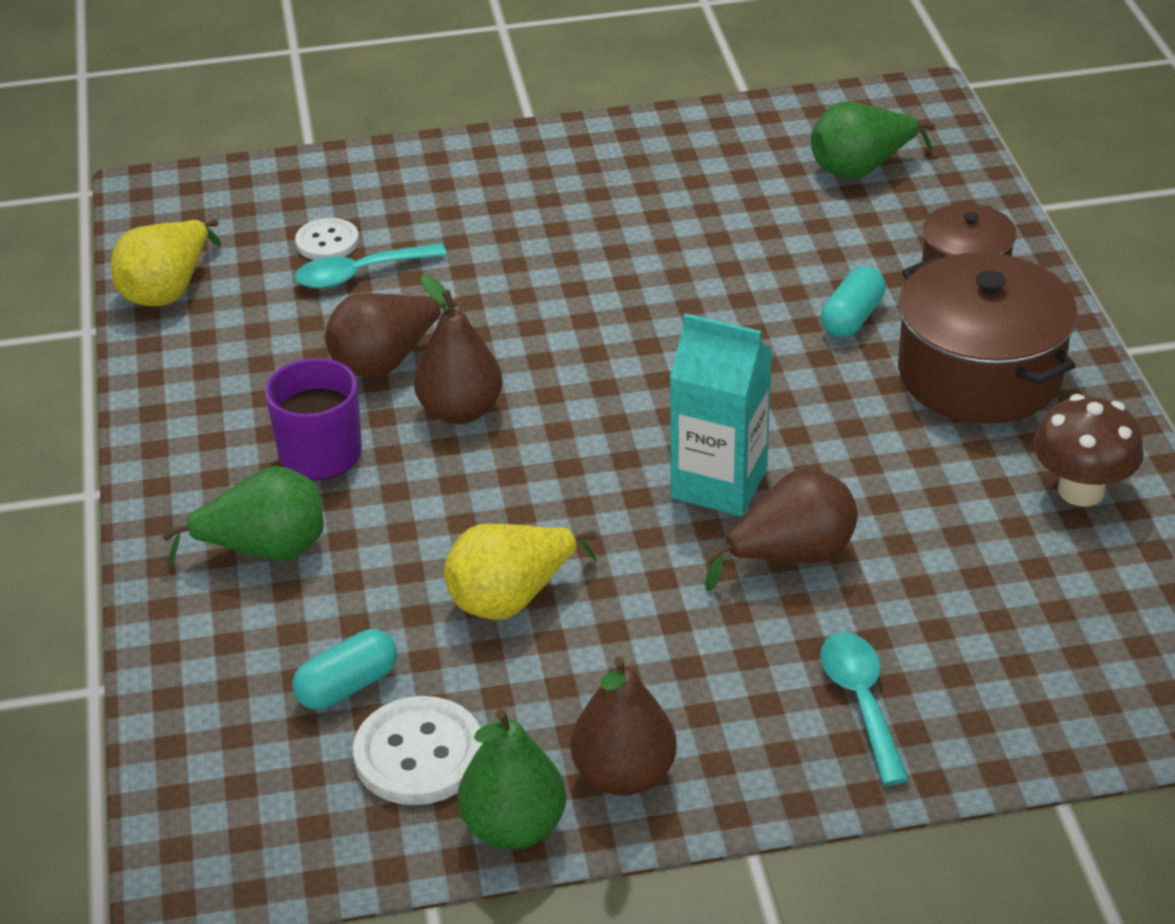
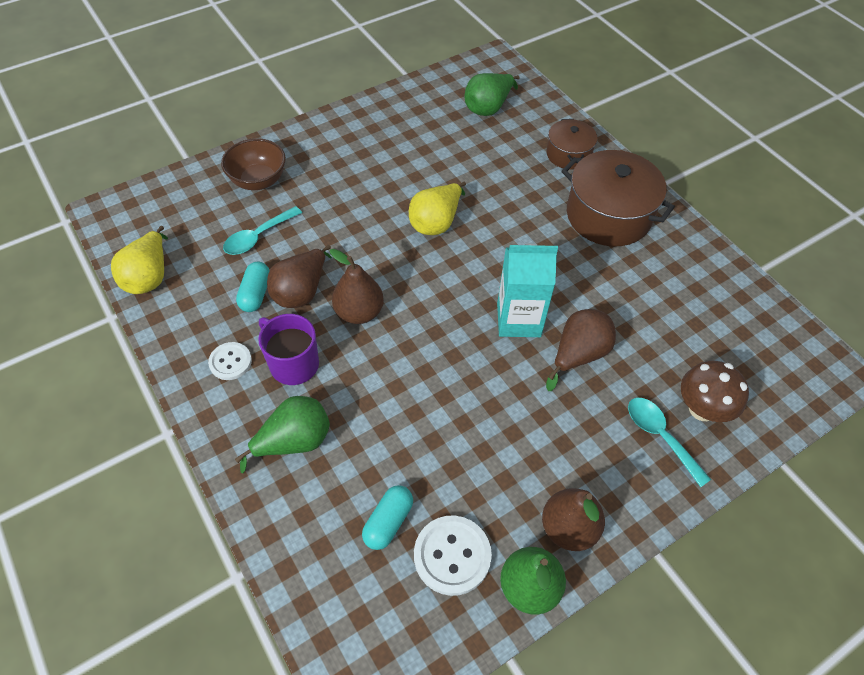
camera: 25 degrees left, 15 degrees up
white button [295,218,359,260] -> white button moved to [208,342,252,380]
yellow pear [444,524,597,620] -> yellow pear moved to [409,182,466,235]
turquoise capsule [821,266,886,338] -> turquoise capsule moved to [236,262,270,312]
brown mushroom [1033,394,1144,506] -> brown mushroom moved to [681,361,749,422]
none -> brown bowl [221,138,286,190]

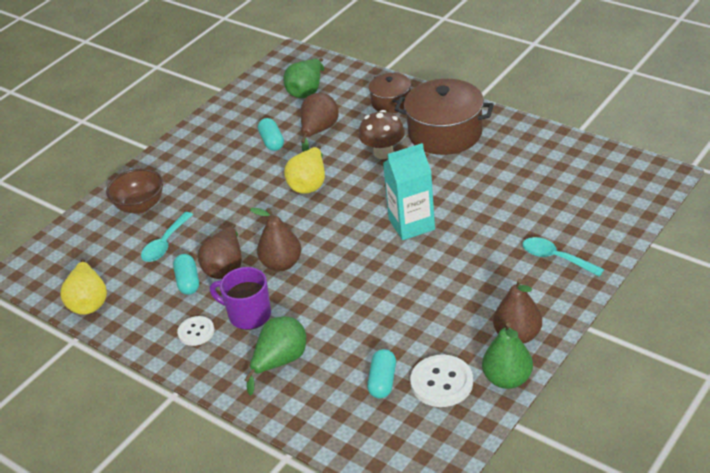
camera: 15 degrees left, 15 degrees down
brown pear [546,309,616,391] -> brown pear moved to [301,93,339,152]
brown mushroom [681,361,749,422] -> brown mushroom moved to [359,110,405,159]
none -> turquoise capsule [258,118,284,151]

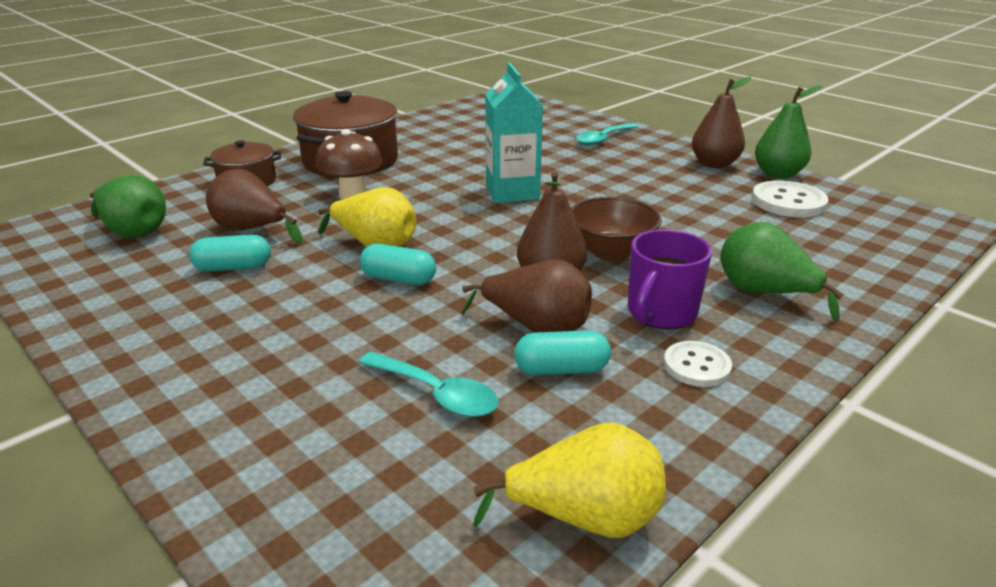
camera: 85 degrees left, 10 degrees down
brown bowl [106,169,163,214] -> brown bowl moved to [571,197,662,261]
turquoise capsule [367,349,396,398] -> turquoise capsule moved to [360,244,436,285]

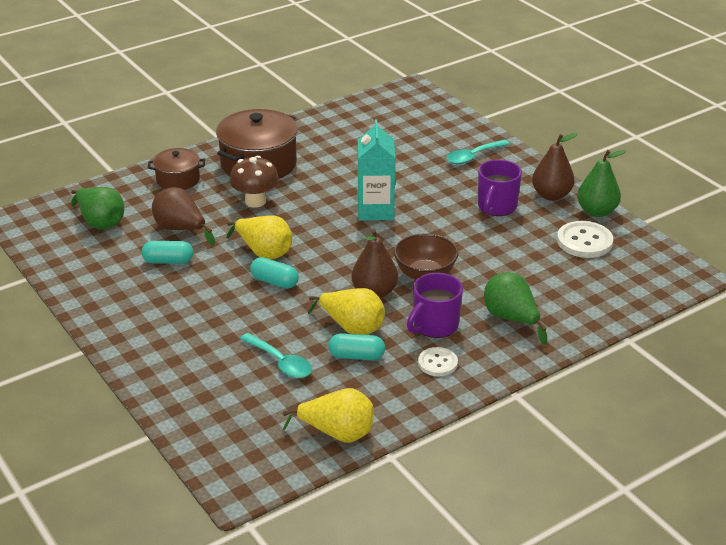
camera: 10 degrees right, 5 degrees up
brown pear [461,259,592,333] -> yellow pear [308,288,385,335]
none -> purple mug [478,160,522,216]

